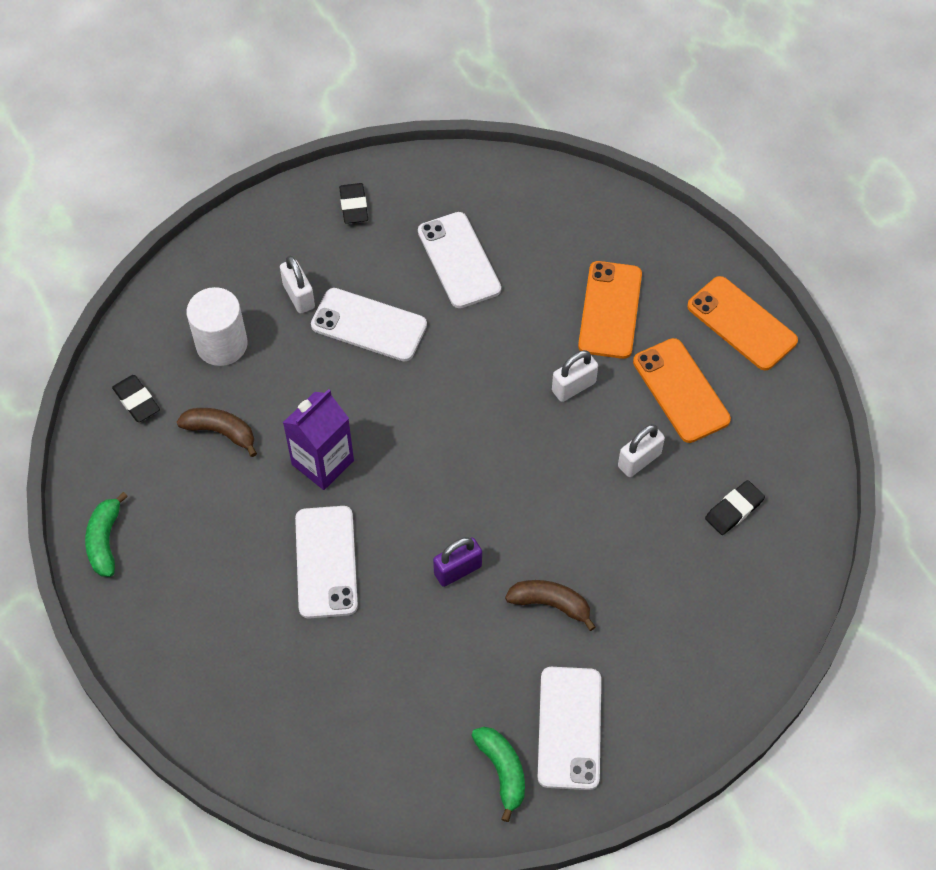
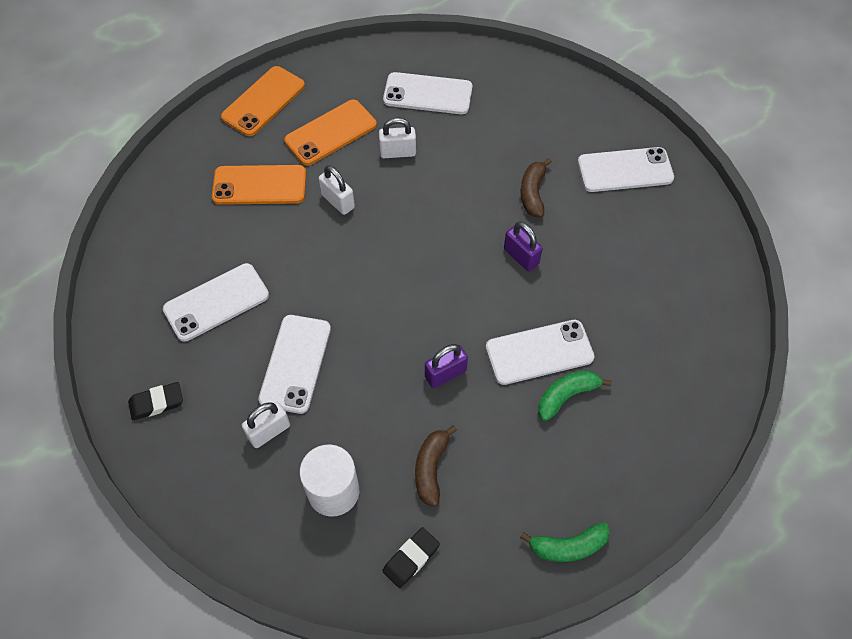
camera: 100 degrees left, 0 degrees up
purple carton [283,389,354,490] -> purple padlock [425,344,468,388]
green banana [471,727,525,822] -> green banana moved to [538,370,612,421]
white padlock [618,424,665,477] -> white padlock turned 45 degrees counterclockwise [379,117,416,158]
black eraser [705,480,765,535] -> white phone [383,72,472,114]

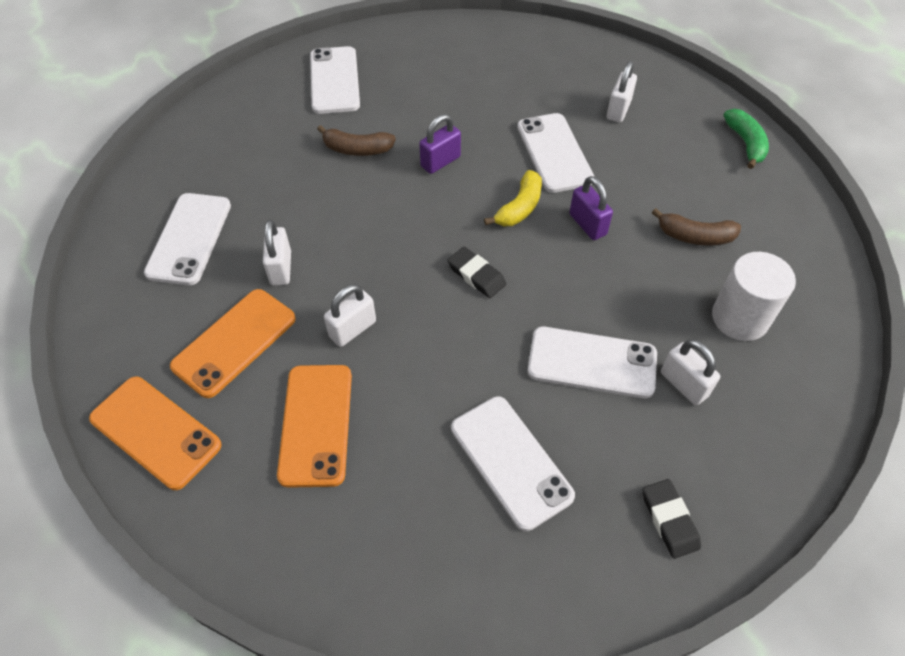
camera: 90 degrees left, 5 degrees down
orange phone [284,100,377,166] -> orange phone turned 75 degrees clockwise [170,289,296,398]
black eraser [382,527,440,588] -> black eraser moved to [447,247,506,298]
green banana [538,370,612,421] -> none
none -> yellow banana [484,170,542,226]
none -> white padlock [607,61,637,122]

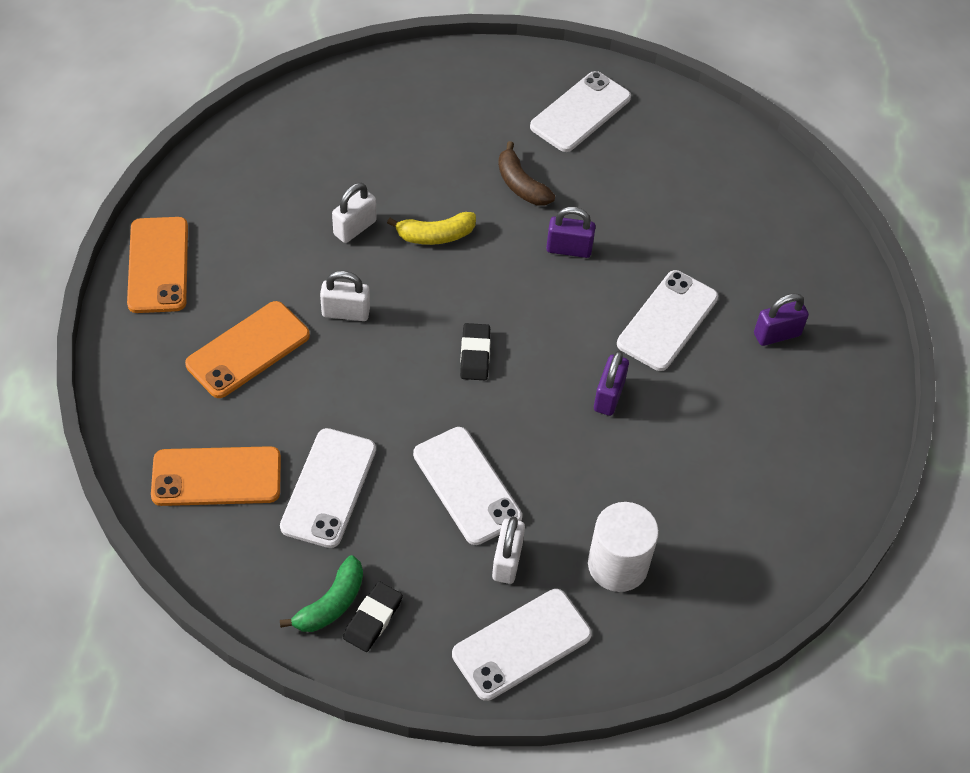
camera: 45 degrees right, 0 degrees up
white phone [144,193,231,285] -> white phone moved to [452,589,592,701]
orange phone [170,289,296,398] -> orange phone moved to [151,446,281,506]
yellow banana [484,170,542,226] -> yellow banana moved to [387,212,476,245]
white padlock [607,61,637,122] -> purple padlock [754,293,809,346]
brown banana [652,208,741,246] -> none
green banana [723,109,769,169] -> green banana moved to [280,555,363,632]

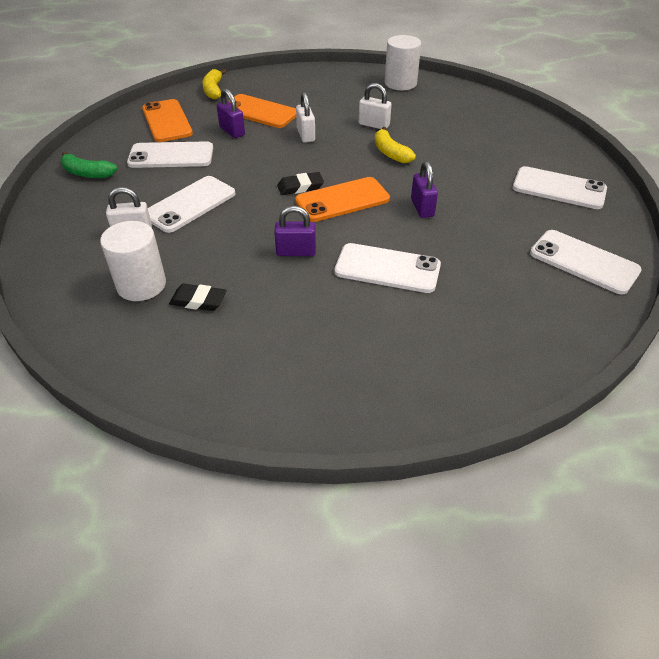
camera: 75 degrees right, 10 degrees down
orange phone [127,217,188,313] -> orange phone moved to [295,177,390,222]
black eraser [343,581,403,652] -> black eraser moved to [169,284,226,311]
white phone [452,589,592,701] -> white phone moved to [530,230,642,295]
brown banana [498,141,555,206] -> none
purple padlock [754,293,809,346] -> purple padlock moved to [217,89,245,138]
none -> yellow banana [202,69,226,99]
none -> white cylinder [385,35,421,90]

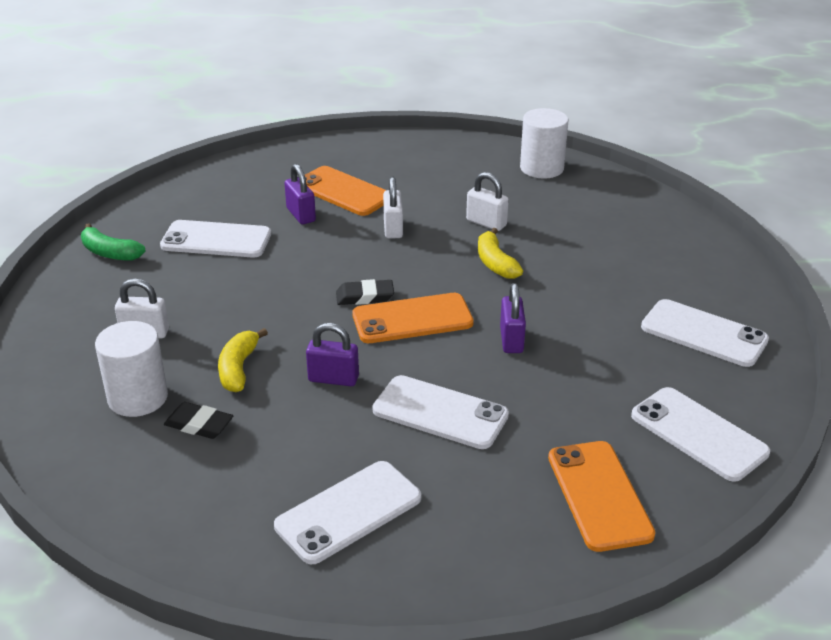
camera: 10 degrees right, 10 degrees down
orange phone [142,99,193,142] -> orange phone moved to [548,441,655,552]
white phone [148,176,235,233] -> white phone moved to [274,461,421,564]
yellow banana [202,69,226,99] -> yellow banana moved to [218,328,268,392]

